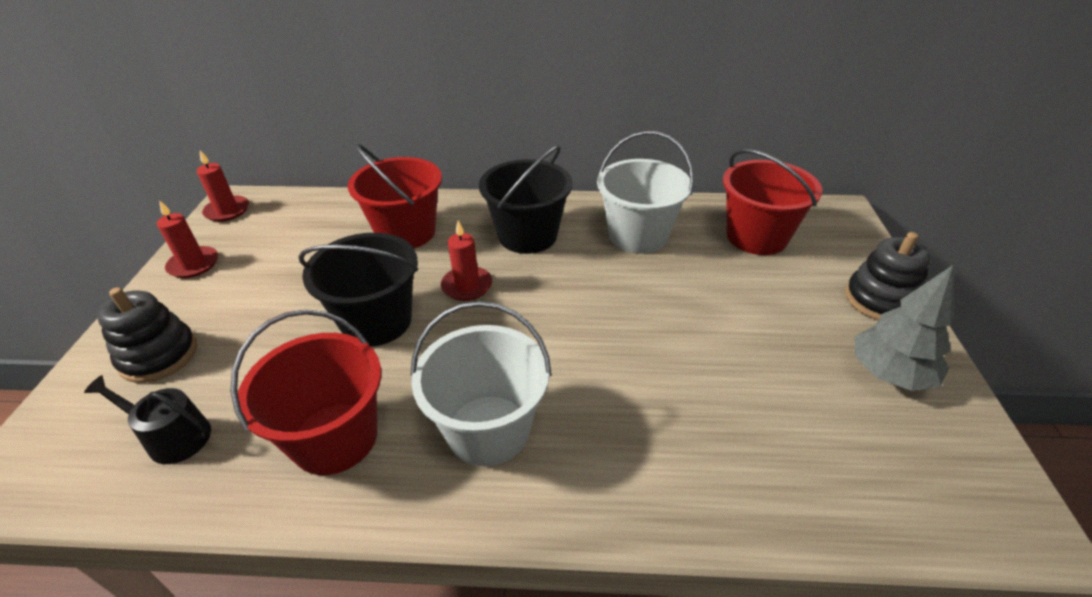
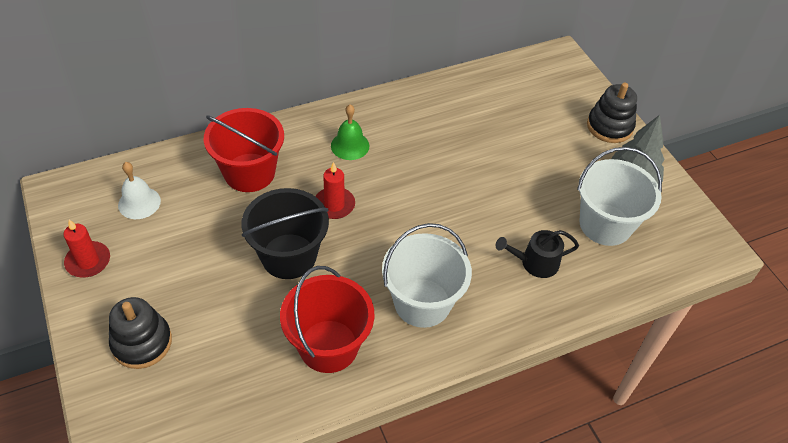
camera: 30 degrees left, 10 degrees up
black watering can [84,375,211,464] -> black watering can moved to [496,230,579,278]
red candle [197,150,249,222] -> none
black bucket [479,145,572,254] -> green bell [331,104,369,160]
white bucket [597,131,694,253] -> white bucket moved to [577,147,662,246]
red bucket [723,149,822,255] -> none
none -> white bell [118,162,161,219]

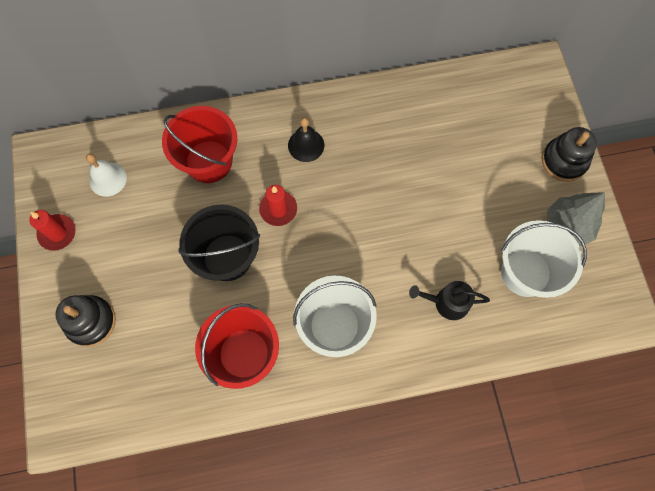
camera: 15 degrees right, 20 degrees up
green bell [331,104,369,160] -> black bell [288,117,324,162]

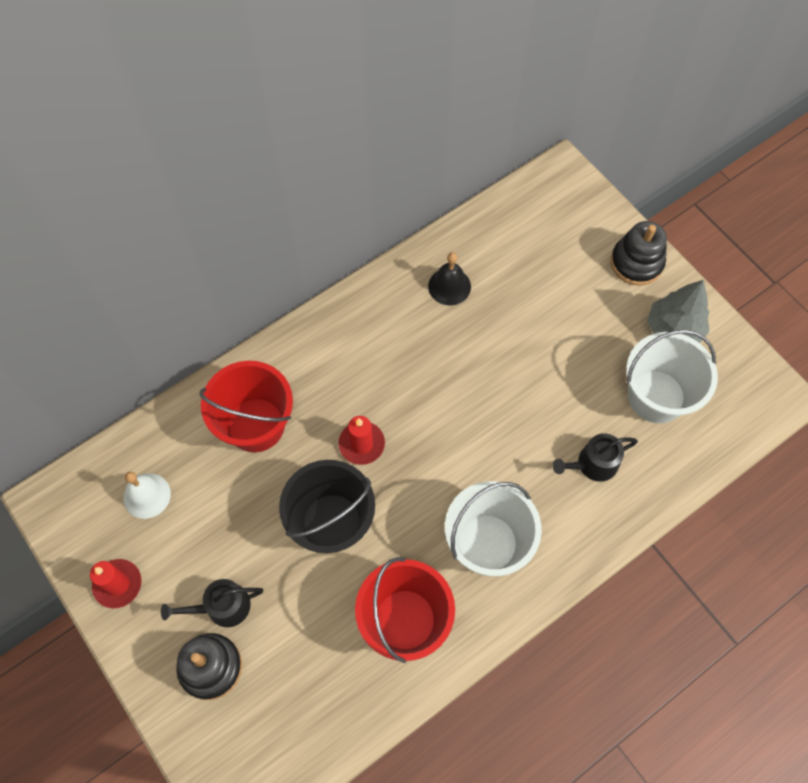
camera: 25 degrees left, 5 degrees down
black bell [288,117,324,162] -> black bell moved to [428,252,471,305]
none -> black watering can [161,579,263,627]

